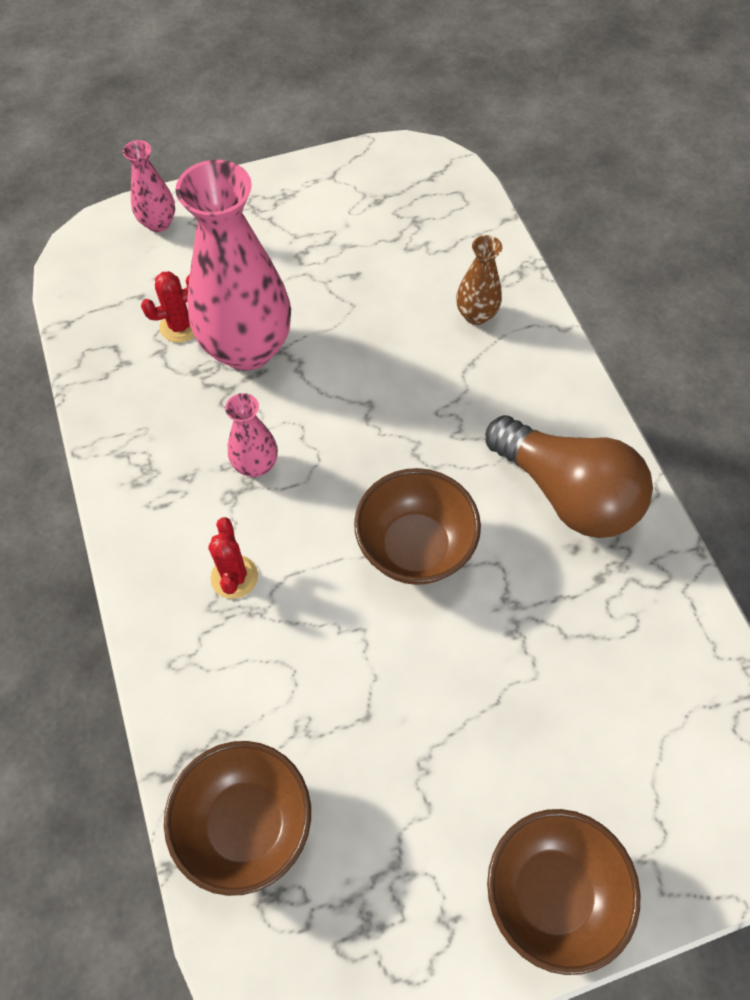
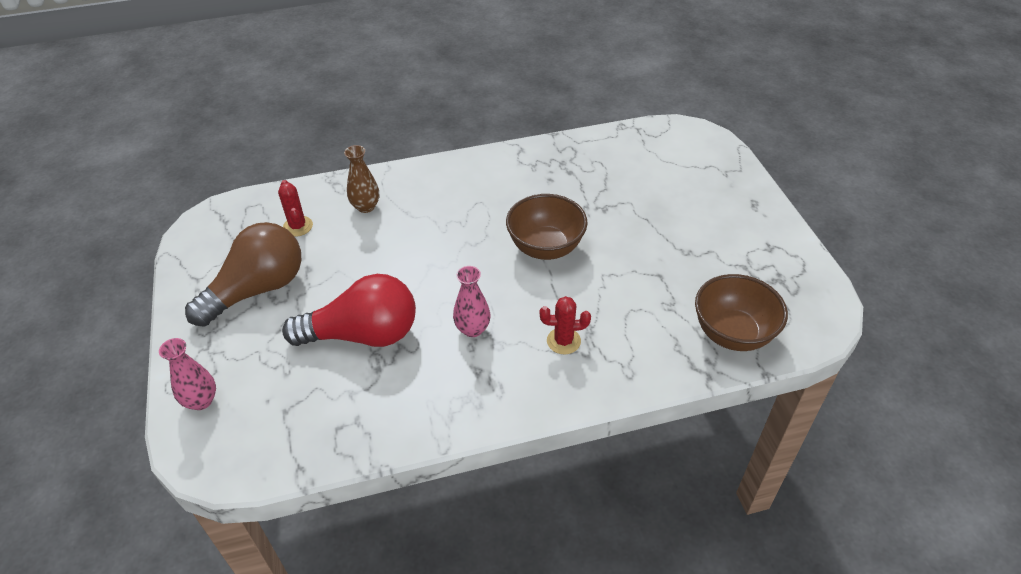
camera: 85 degrees left, 15 degrees down
red cactus [141,271,195,343] -> red cactus moved to [278,180,313,237]
pink vase [175,160,291,371] -> red light bulb [282,274,416,347]
brown light bulb [486,415,653,538] -> brown light bulb moved to [185,222,301,327]
brown bowl [487,809,641,975] -> none

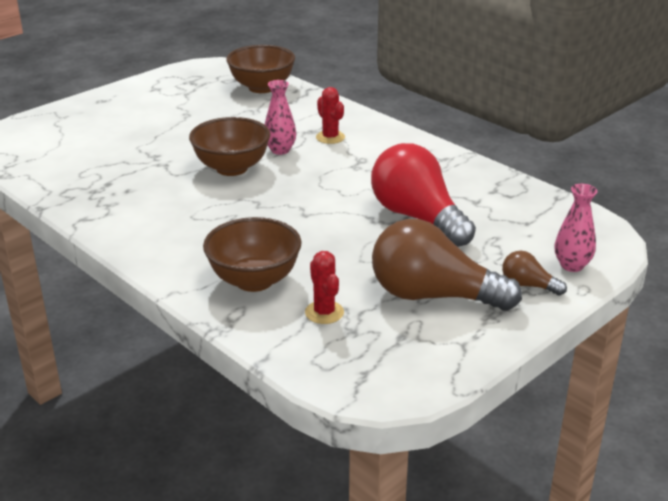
camera: 120 degrees left, 15 degrees down
red cactus [278,180,313,237] -> red cactus turned 60 degrees counterclockwise [305,251,344,324]
brown vase [344,145,379,213] -> brown bowl [203,217,302,292]
pink vase [453,266,490,337] -> pink vase moved to [265,80,296,155]
none -> brown light bulb [502,251,567,296]

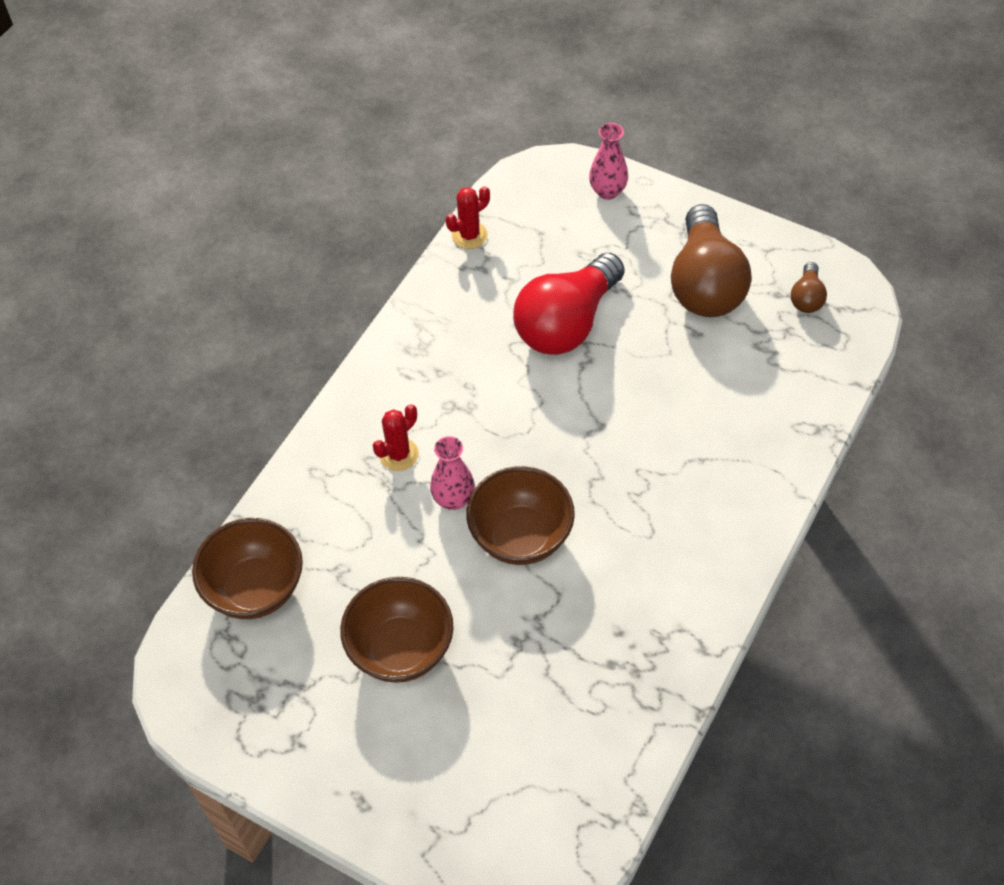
camera: 105 degrees left, 25 degrees up
brown bowl [203,217,302,292] -> brown bowl moved to [340,577,453,683]
red cactus [305,251,344,324] -> red cactus moved to [446,186,490,249]
brown light bulb [502,251,567,296] -> brown light bulb moved to [791,262,827,313]

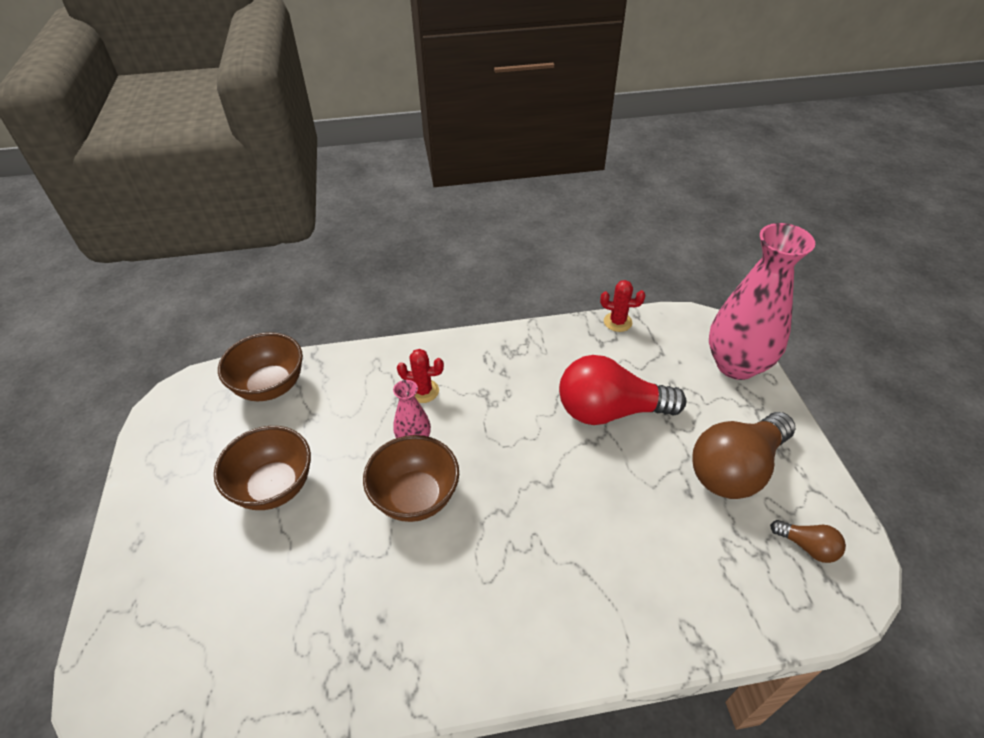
camera: 50 degrees right, 10 degrees down
pink vase [589,123,628,200] -> pink vase [709,223,815,380], size x2.13
brown light bulb [791,262,827,313] -> brown light bulb turned 120 degrees counterclockwise [770,520,846,563]

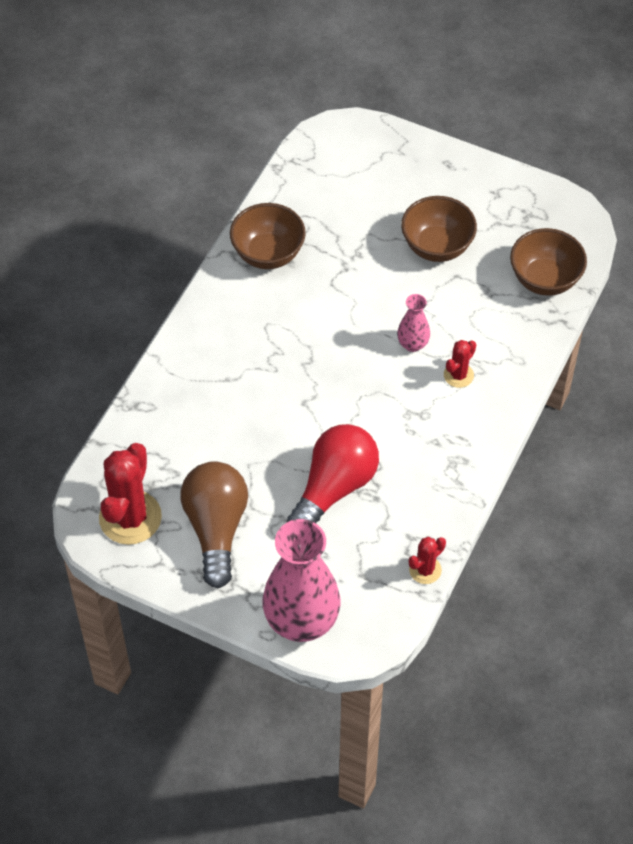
camera: 125 degrees right, 10 degrees up
brown bowl [363,435,459,522] -> brown bowl moved to [230,203,306,269]
brown light bulb [770,520,846,563] -> red cactus [99,443,162,545]

